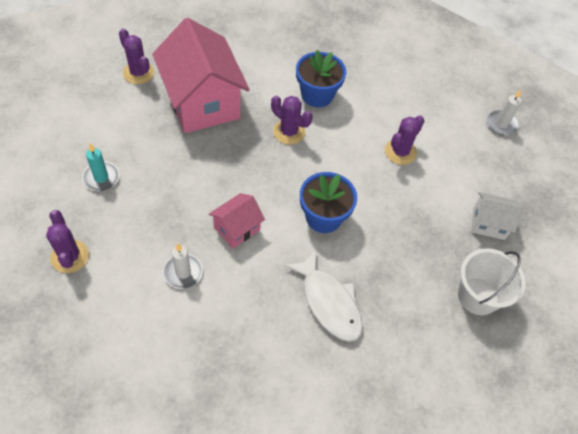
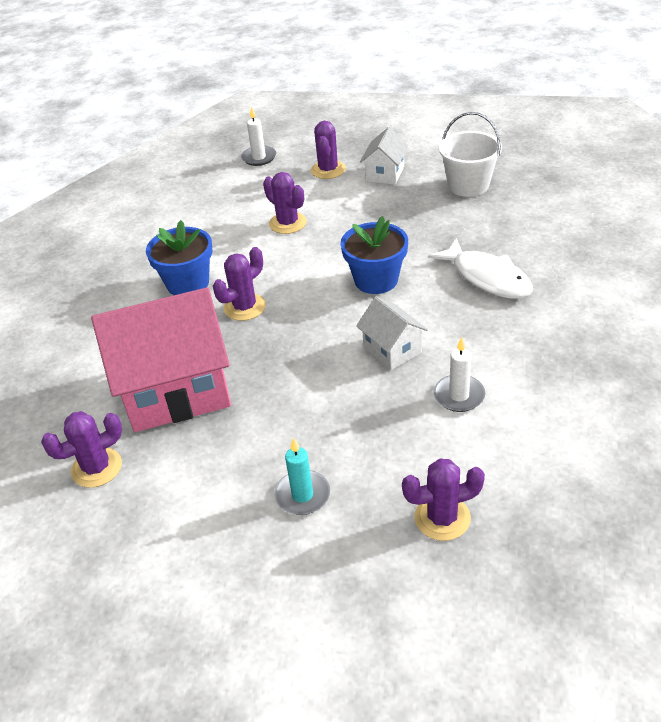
camera: 75 degrees left, 15 degrees down
pink house [209,193,265,248] -> white house [356,297,428,370]
white fish [284,250,363,342] -> white fish turned 75 degrees clockwise [428,238,533,299]
none -> purple cactus [311,121,346,179]

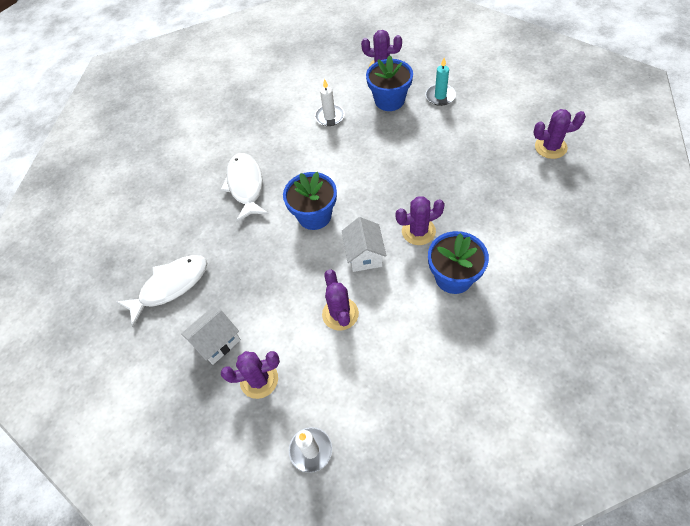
camera: 150 degrees left, 15 degrees up
pink house [91,287,231,432] -> none
purple cactus [311,121,346,179] -> purple cactus turned 45 degrees clockwise [221,351,280,399]
white house [356,297,428,370] -> white house moved to [342,217,387,272]
white bucket [439,112,502,197] -> white fish [116,255,208,327]
none -> blue flower pot [366,55,413,111]

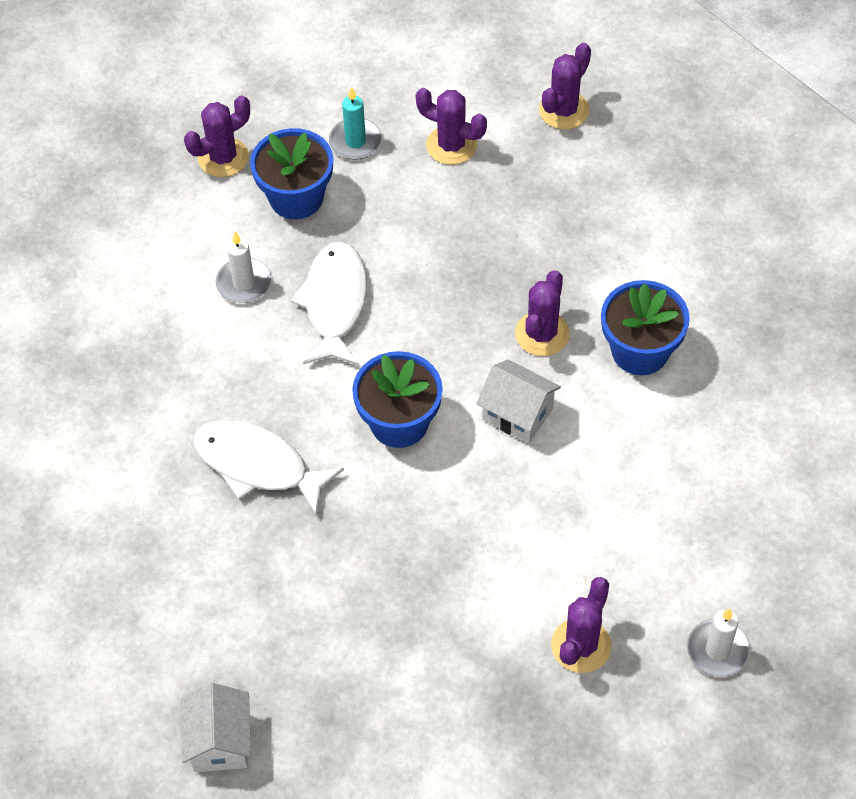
camera: 55 degrees left, 0 degrees up
white fish [116,255,208,327] -> white fish moved to [291,241,367,365]
white house [181,306,241,365] -> white house moved to [181,683,251,772]
purple cactus [322,269,359,331] -> purple cactus moved to [416,88,487,165]

